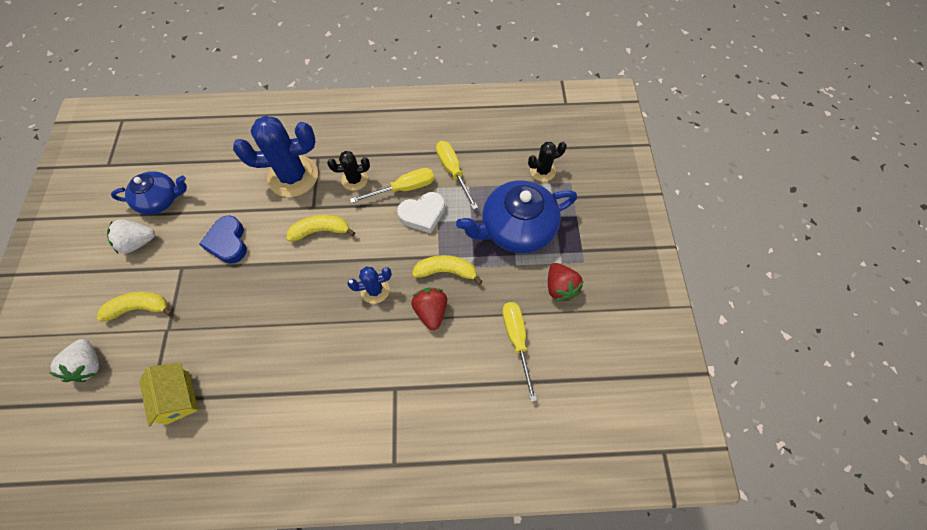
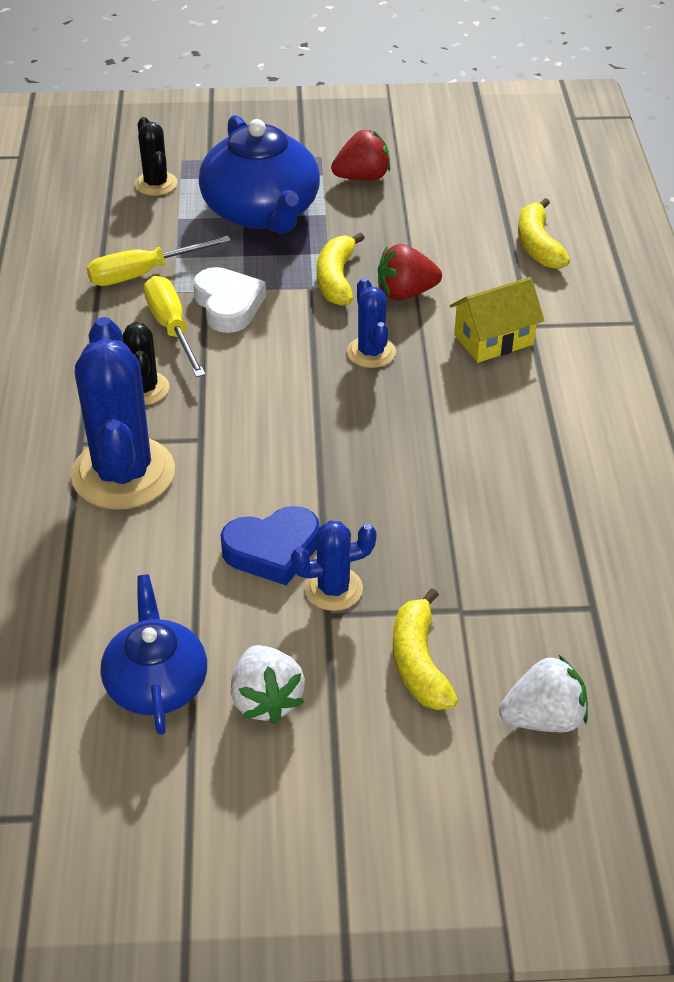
camera: 90 degrees left, 20 degrees down
yellow house [139,363,198,427] -> yellow house moved to [450,277,544,363]
yellow banana [286,215,355,242] -> yellow banana moved to [518,198,570,269]
yellow screwdriver [502,302,537,402] -> none
none -> blue cactus [291,520,377,611]

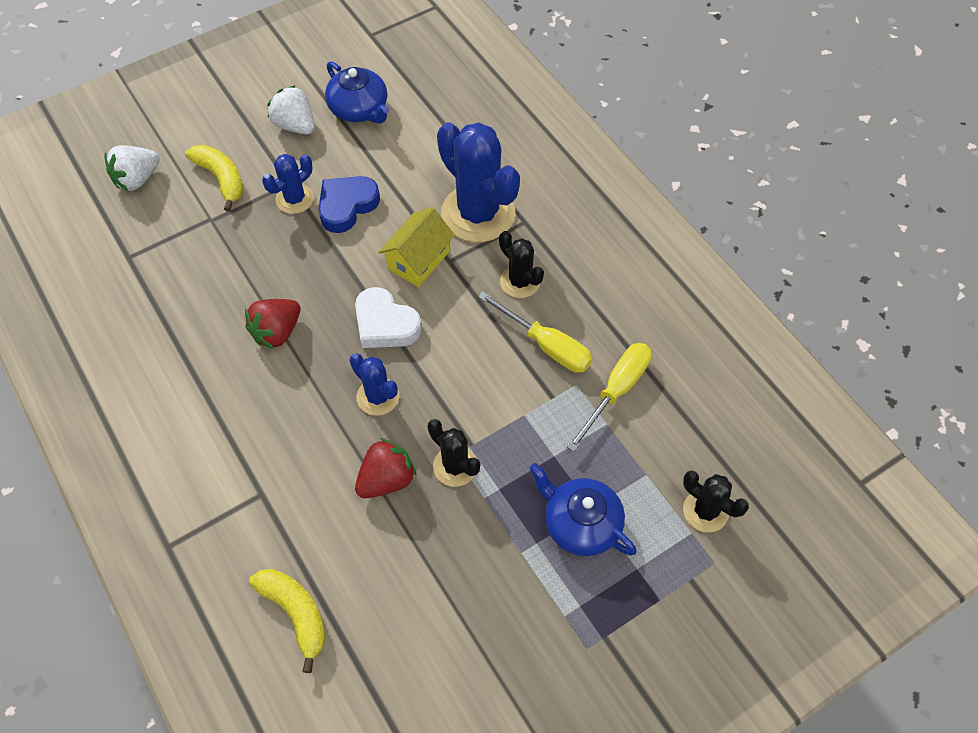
camera: 150 degrees right, 15 degrees up
white heart [193,267,266,333] -> white heart moved to [355,287,422,348]
blue teapot [199,115,320,234] -> blue teapot [529,463,637,556], size x0.62
yellow banana [317,232,365,306] -> black cactus [427,419,480,487]
red strawberry [331,130,390,181] -> red strawberry moved to [245,299,301,349]
yellow house [450,277,544,363] -> yellow house moved to [378,207,455,287]

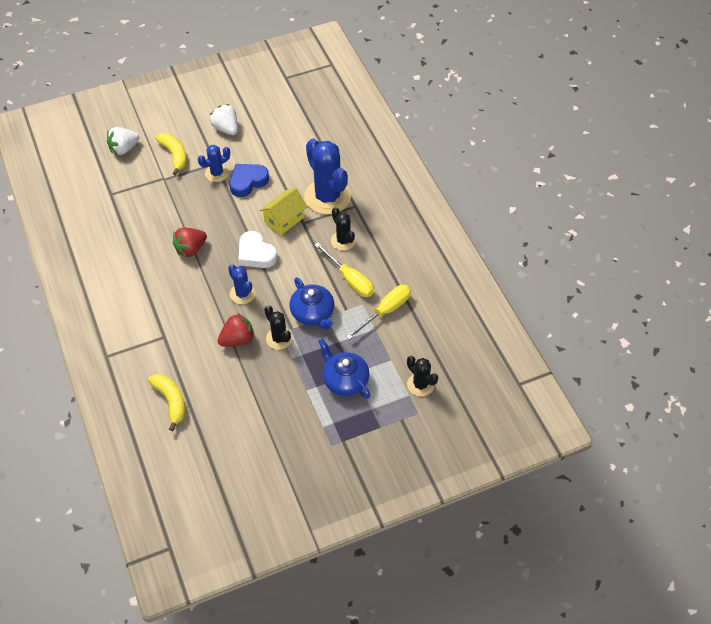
camera: 10 degrees right, 5 degrees down
blue teapot [325,61,389,123] -> blue teapot moved to [289,277,335,330]

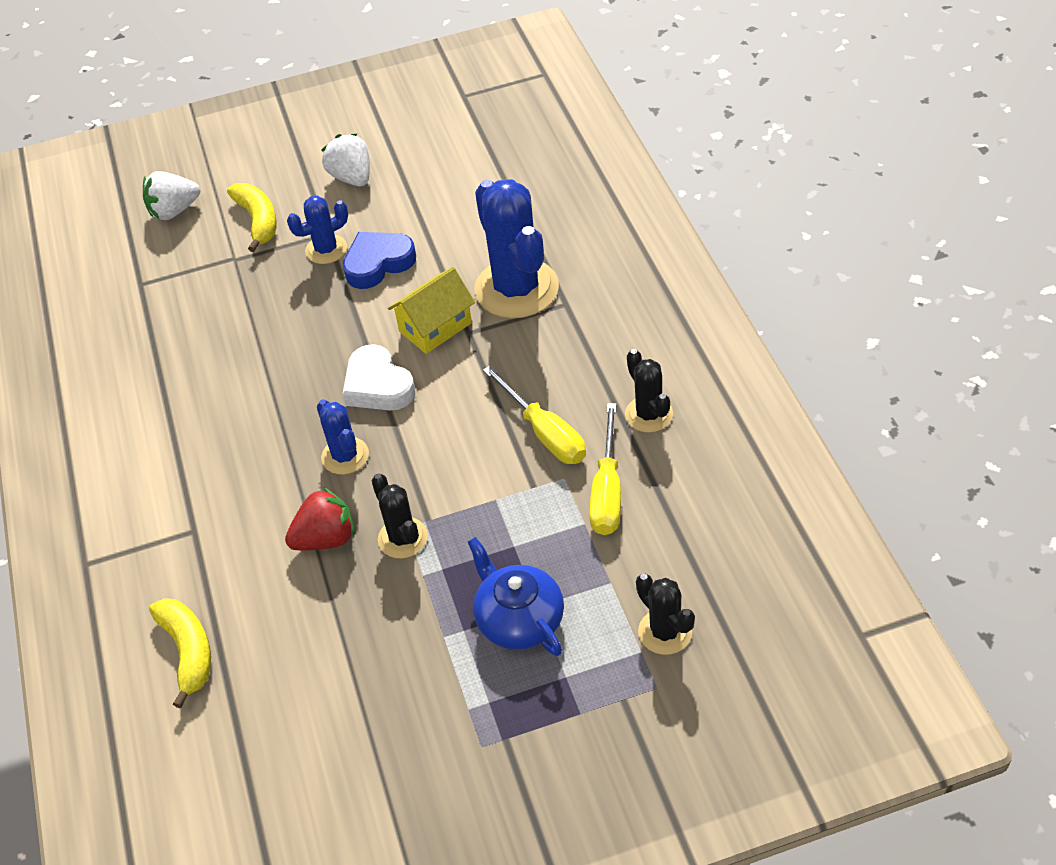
camera: 10 degrees right, 5 degrees down
red strawberry [172,228,207,258] -> none
blue teapot [289,277,335,330] -> none
black cactus [331,207,356,251] -> black cactus moved to [625,349,673,433]
yellow screwdriver [346,285,411,340] -> yellow screwdriver turned 135 degrees clockwise [589,403,621,535]

